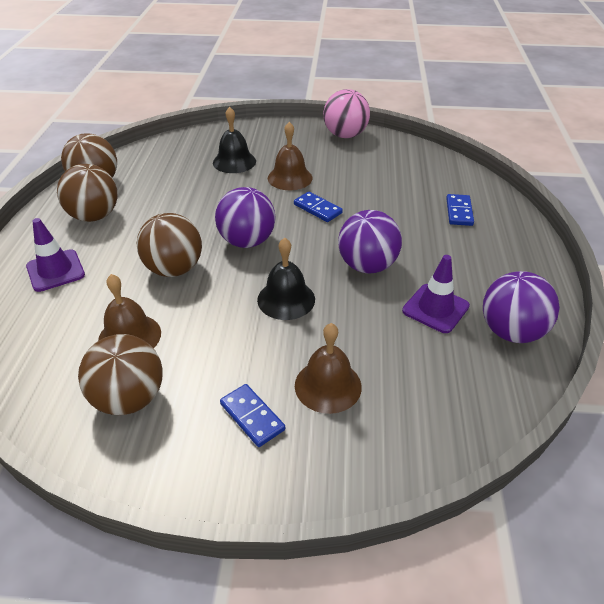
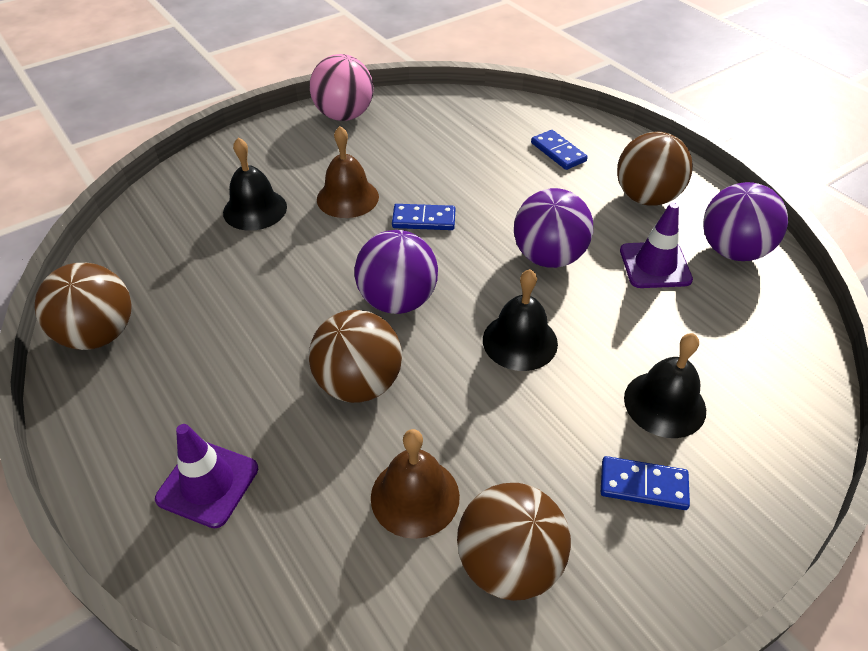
camera: 40 degrees left, 5 degrees up
brown ball [57,164,118,222] -> brown ball moved to [617,132,693,206]
brown bell [295,323,362,414] -> black bell [624,333,706,438]

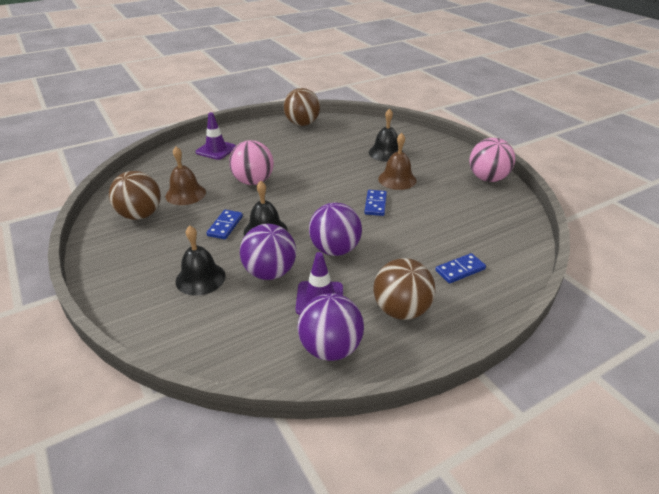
camera: 95 degrees right, 10 degrees down
brown ball [309,310,402,403] -> pink ball [229,140,274,185]
purple ball [354,230,438,314] -> purple ball moved to [240,224,296,280]
blue domino [601,456,690,510] -> blue domino moved to [206,210,243,239]

